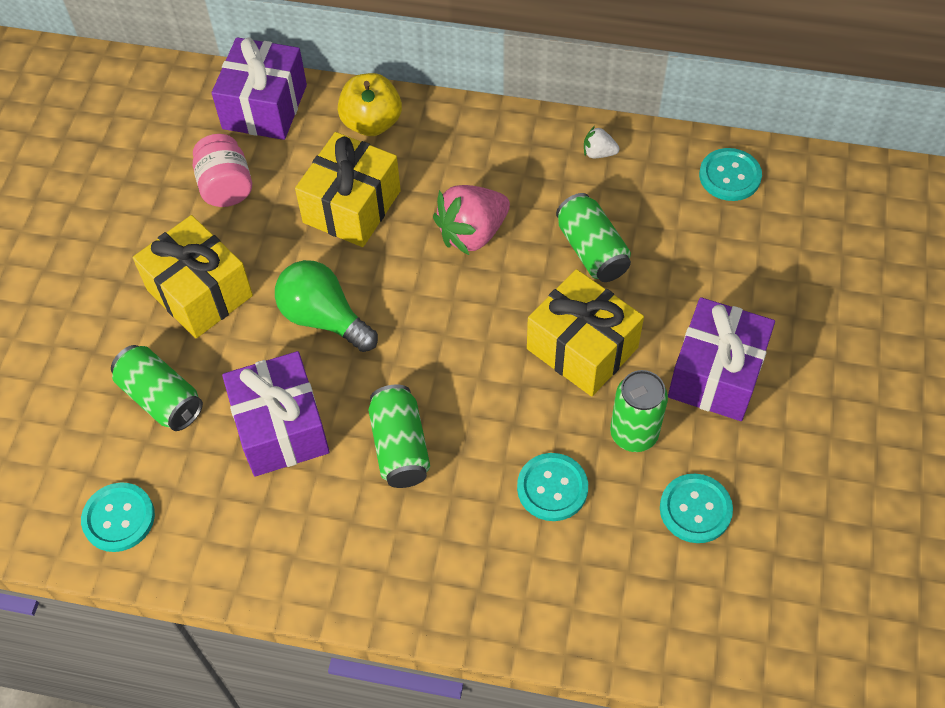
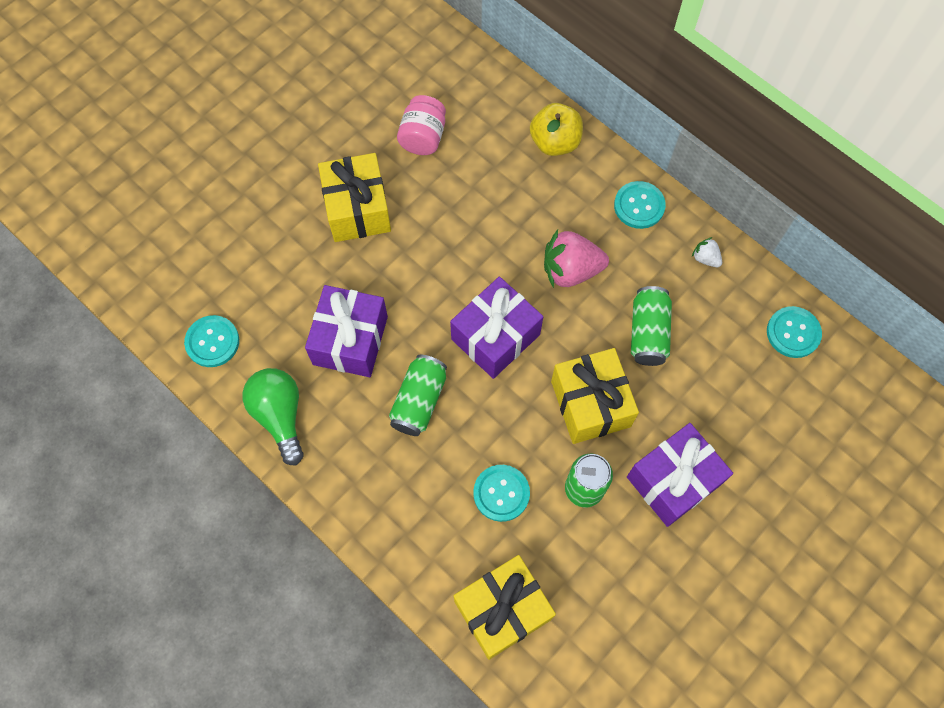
camera: 30 degrees right, 10 degrees up
green can [111,345,203,431] -> none
purple gift [212,37,307,140] -> purple gift moved to [450,277,543,379]
green light bulb [275,260,378,352] -> green light bulb moved to [242,368,304,465]
yellow gift [295,132,401,247] -> yellow gift moved to [454,555,556,660]
turquoise button [660,474,733,543] -> turquoise button moved to [614,181,666,229]

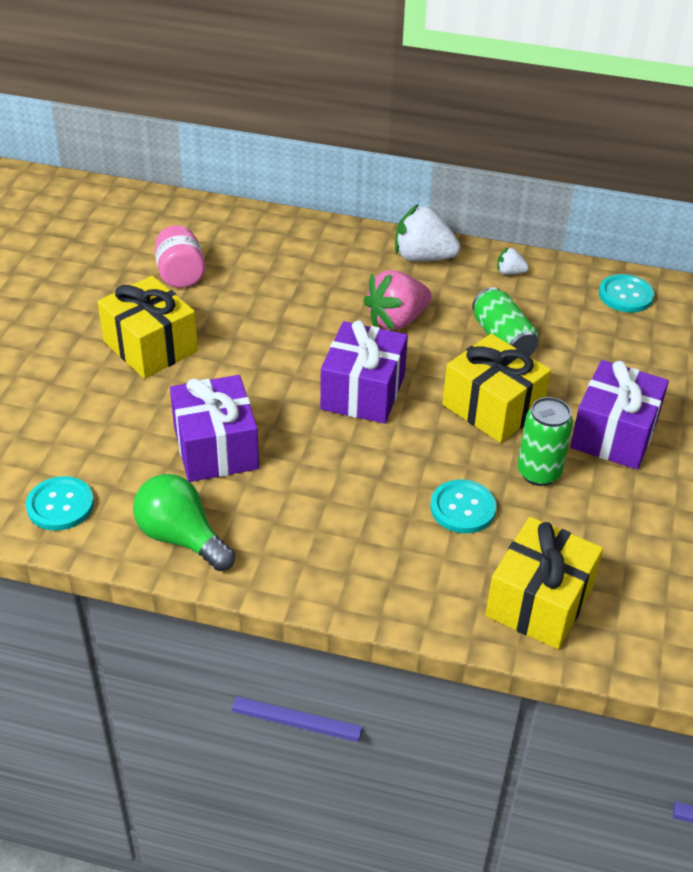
camera: 30 degrees left, 25 degrees down
green can [389,355,447,436] -> none
yellow apple [530,103,583,156] -> none
turquoise button [614,181,666,229] -> white strawberry [395,204,460,261]

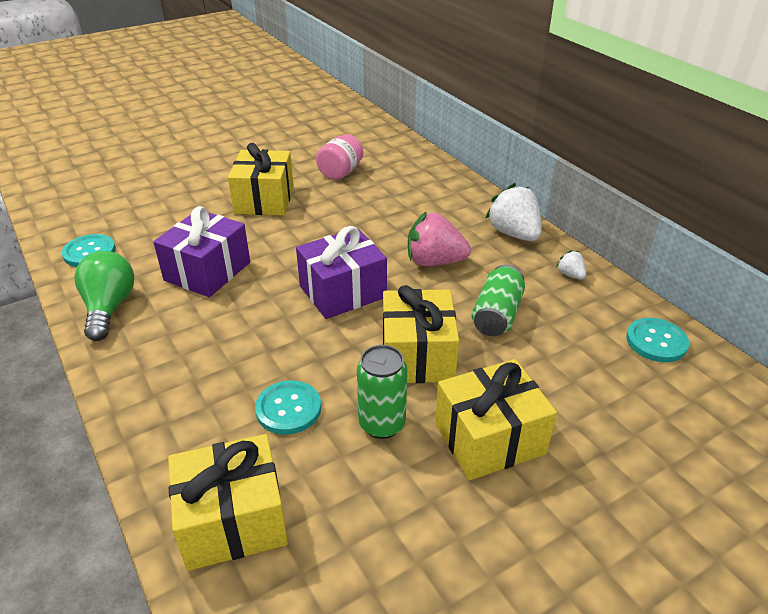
camera: 45 degrees right, 5 degrees down
purple gift [570,360,669,469] -> yellow gift [435,359,557,480]

